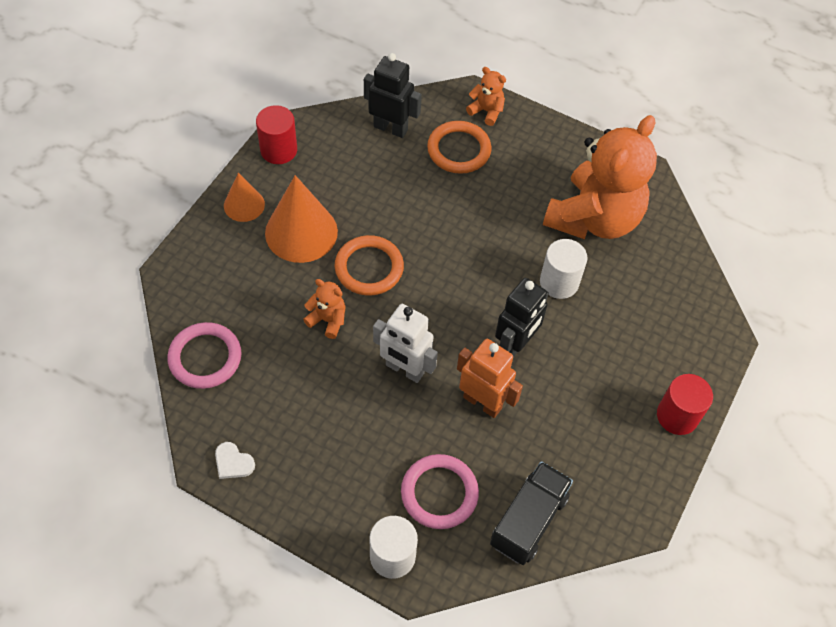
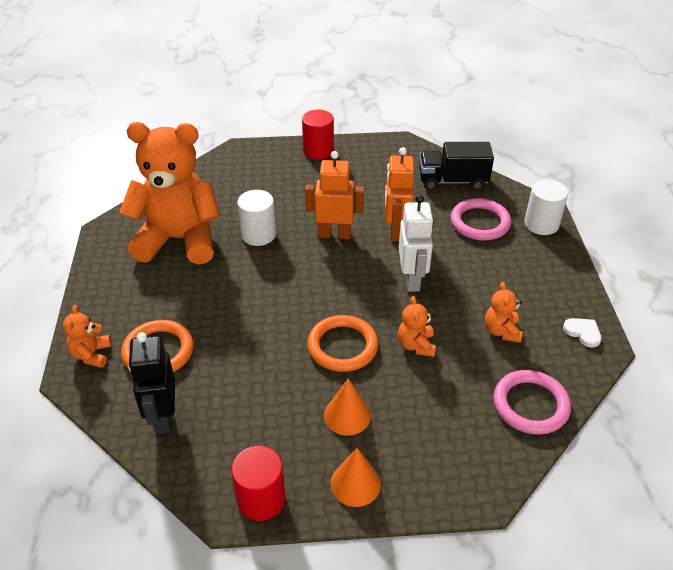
camera: 120 degrees left, 15 degrees down
white heart [215,442,255,479] -> white heart turned 45 degrees counterclockwise [563,318,602,348]
orange cone [265,175,338,263] -> orange cone [324,379,371,436], size x0.57
black robot [495,278,549,357] -> orange robot [305,151,364,239]
none -> orange teddy bear [485,282,523,343]

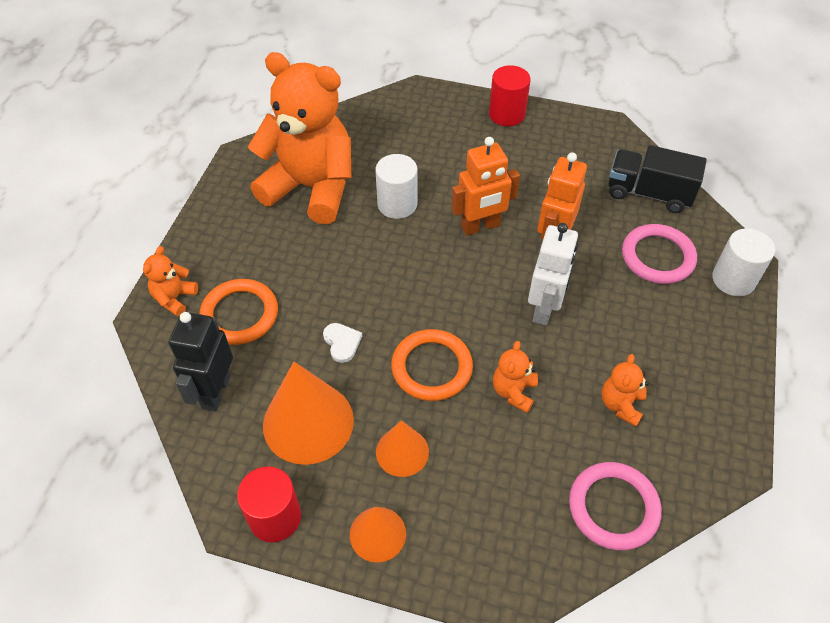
camera: 20 degrees right, 10 degrees up
orange robot [305,151,364,239] -> orange robot turned 135 degrees clockwise [451,137,520,236]
white heart [563,318,602,348] -> white heart moved to [323,323,363,363]
none -> orange cone [263,362,354,465]

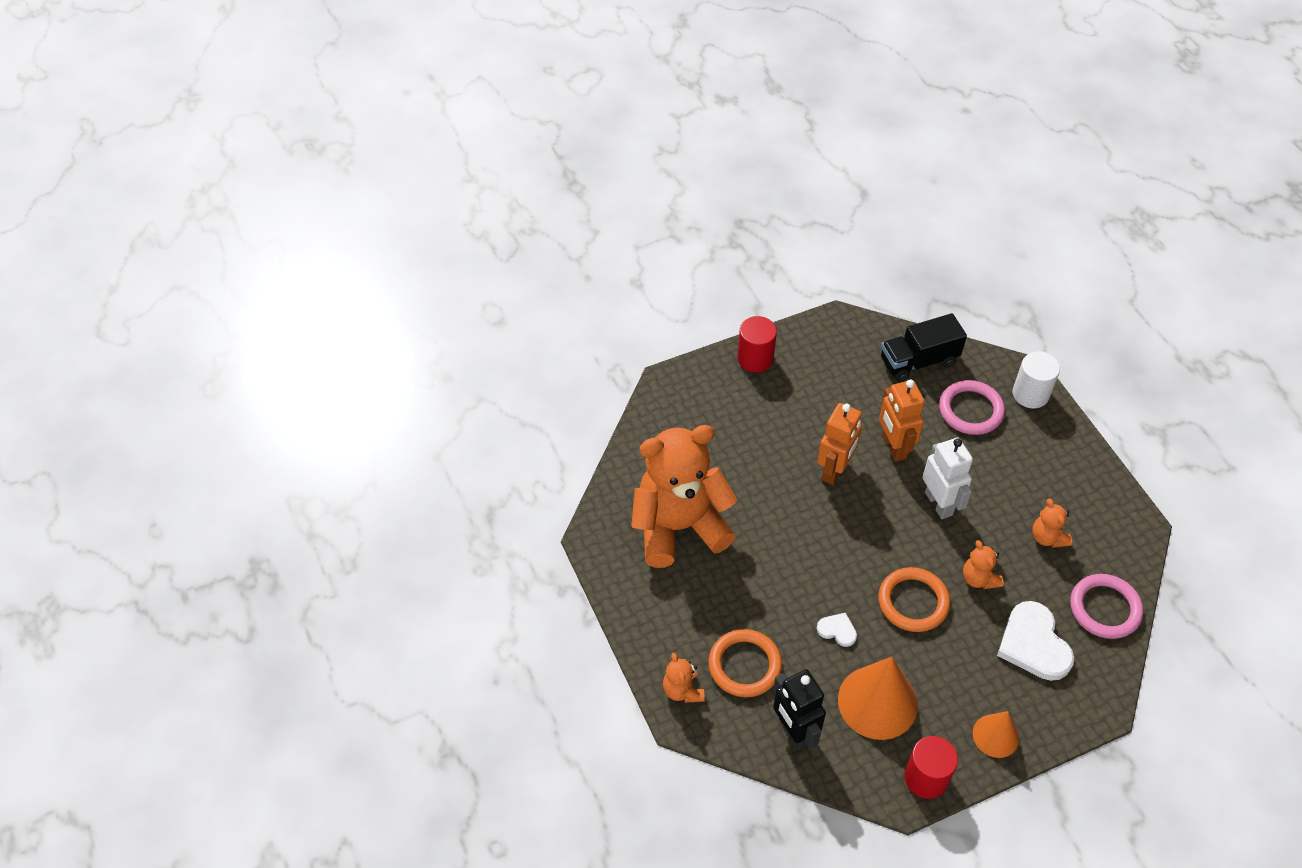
camera: 40 degrees left, 0 degrees up
white cylinder [375,154,418,219] -> none
orange cone [376,420,429,477] -> none
none -> white heart [997,601,1074,681]

